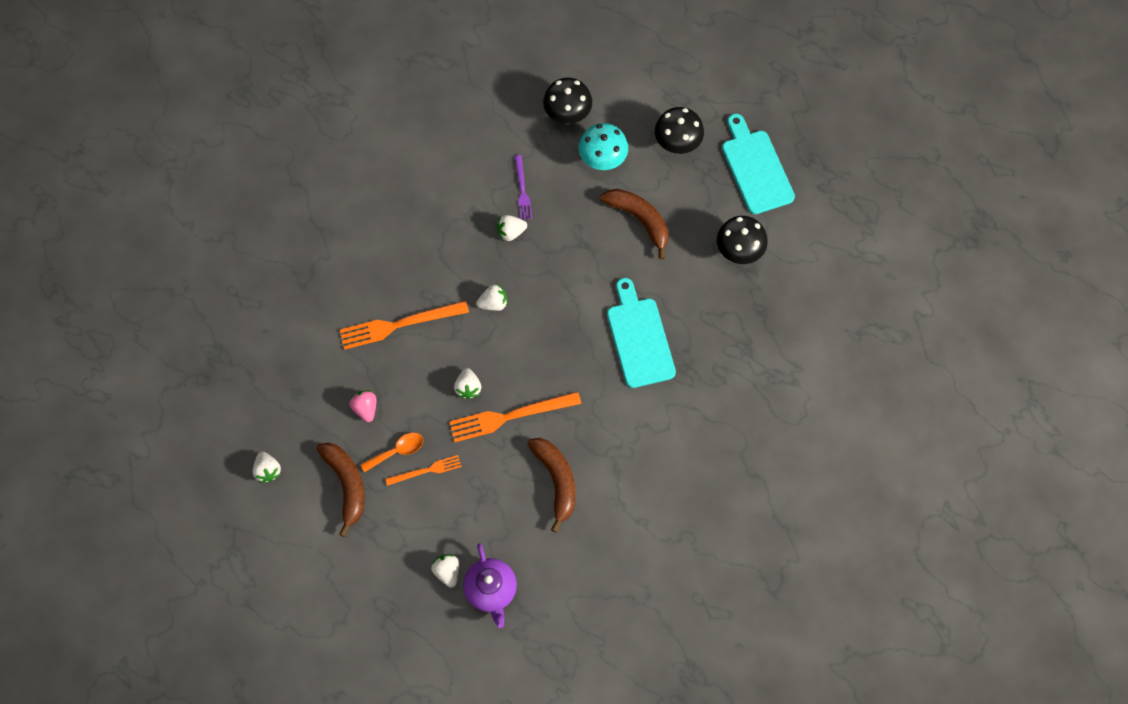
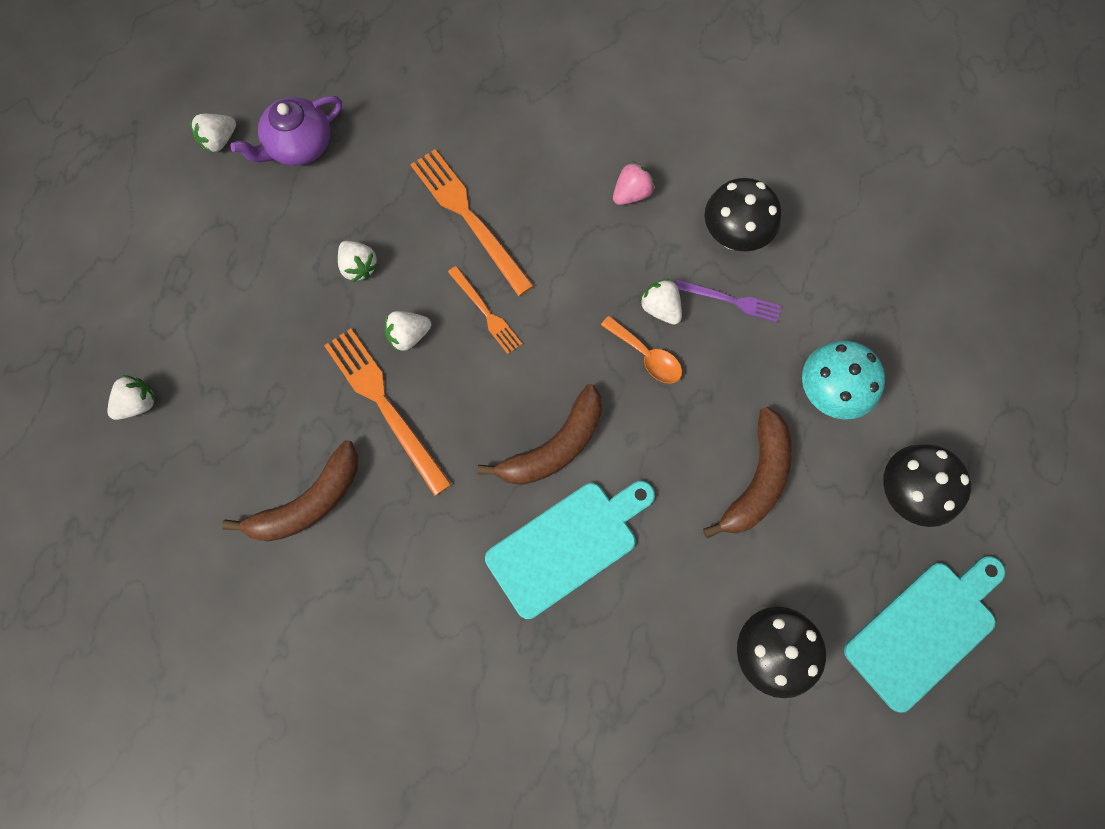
camera: 70 degrees right, 5 degrees up
brown banana [316,443,365,537] -> brown banana moved to [478,384,602,485]
pink strawberry [349,390,376,422] -> pink strawberry moved to [613,161,655,205]
orange spoon [360,433,423,472] -> orange spoon moved to [601,316,682,384]
orange fork [385,455,462,486] -> orange fork moved to [448,266,522,354]
purple teapot [463,543,517,628] -> purple teapot moved to [230,96,342,166]
white strawberry [476,284,507,311] -> white strawberry moved to [338,241,379,282]
purple fork [514,155,533,220] -> purple fork turned 135 degrees counterclockwise [676,279,781,322]
black mushroom [543,78,592,124] -> black mushroom moved to [705,178,781,252]

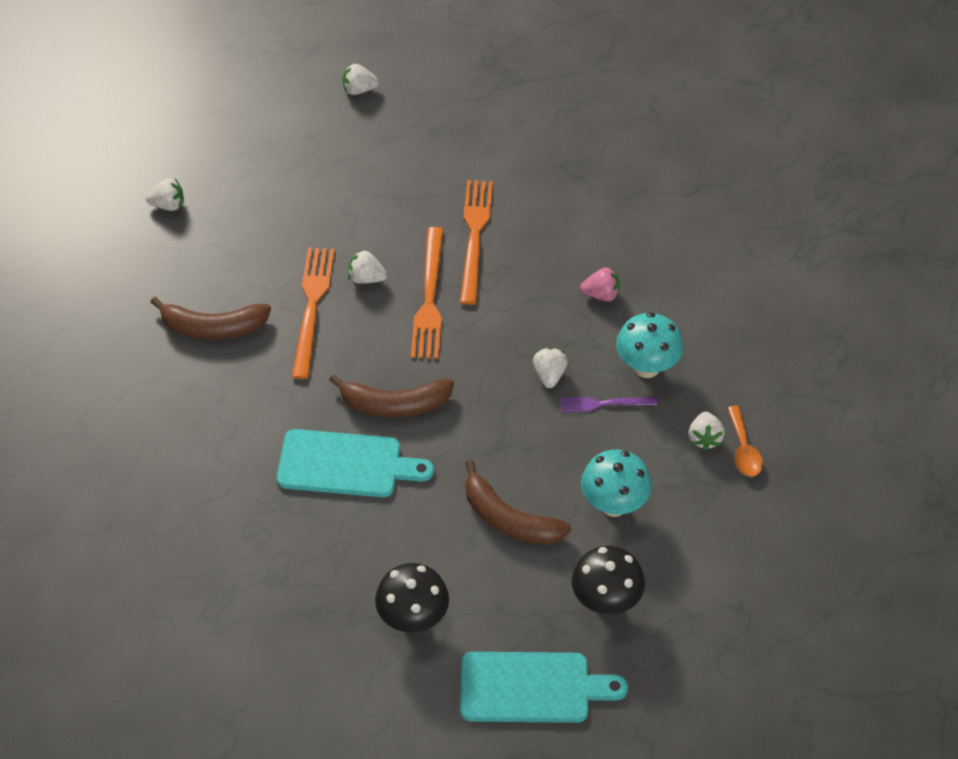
camera: 40 degrees right, 20 degrees down
purple teapot [230,96,342,166] -> none
white strawberry [338,241,379,282] -> white strawberry moved to [689,412,725,451]
orange fork [448,266,522,354] -> orange fork [411,227,443,359], size x1.76
orange spoon [601,316,682,384] -> orange spoon moved to [727,406,763,476]
purple fork [676,279,781,322] -> purple fork turned 120 degrees clockwise [560,397,657,412]
brown banana [703,407,792,538] -> brown banana turned 60 degrees clockwise [465,460,571,544]
black mushroom [705,178,781,252] -> turquoise mushroom [616,312,683,378]

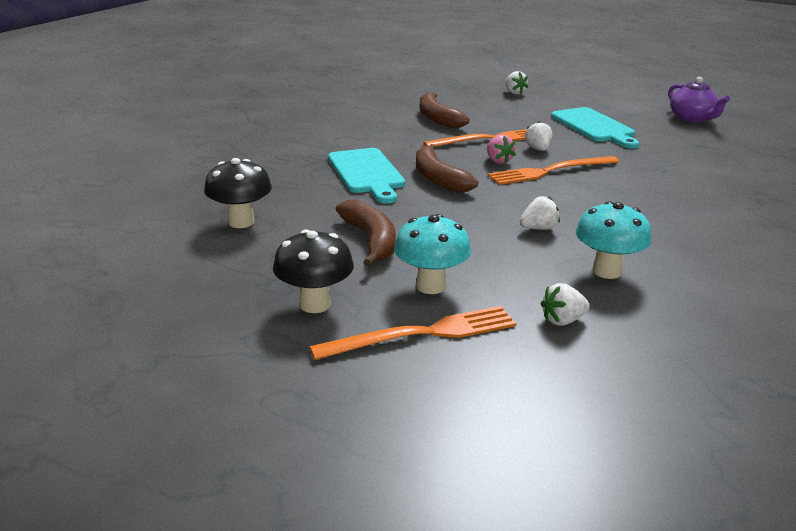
camera: 65 degrees right, 25 degrees down
white strawberry [343,64,379,95] -> purple teapot [668,77,730,123]
orange fork [460,180,493,305] -> orange fork moved to [310,306,517,360]
turquoise cutting board [460,652,628,723] -> turquoise cutting board moved to [551,107,639,149]
brown banana [465,460,571,544] -> brown banana turned 150 degrees clockwise [336,200,396,267]
purple fork [560,397,657,412] -> none
pink strawberry [580,267,620,301] -> pink strawberry moved to [487,135,516,164]
orange spoon [727,406,763,476] -> none

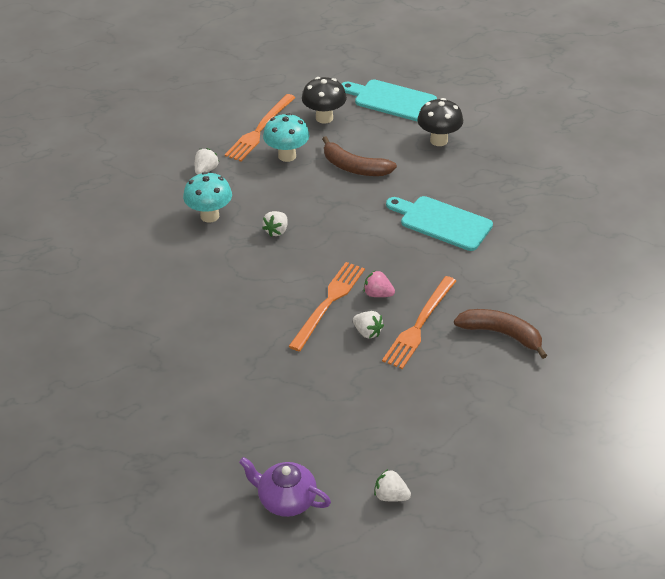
camera: 140 degrees right, 15 degrees up
brown banana [416,144,478,192] -> none
white strawberry [505,71,528,95] -> white strawberry moved to [374,469,411,502]
turquoise cutting board [551,107,639,149] -> turquoise cutting board moved to [342,80,437,122]

